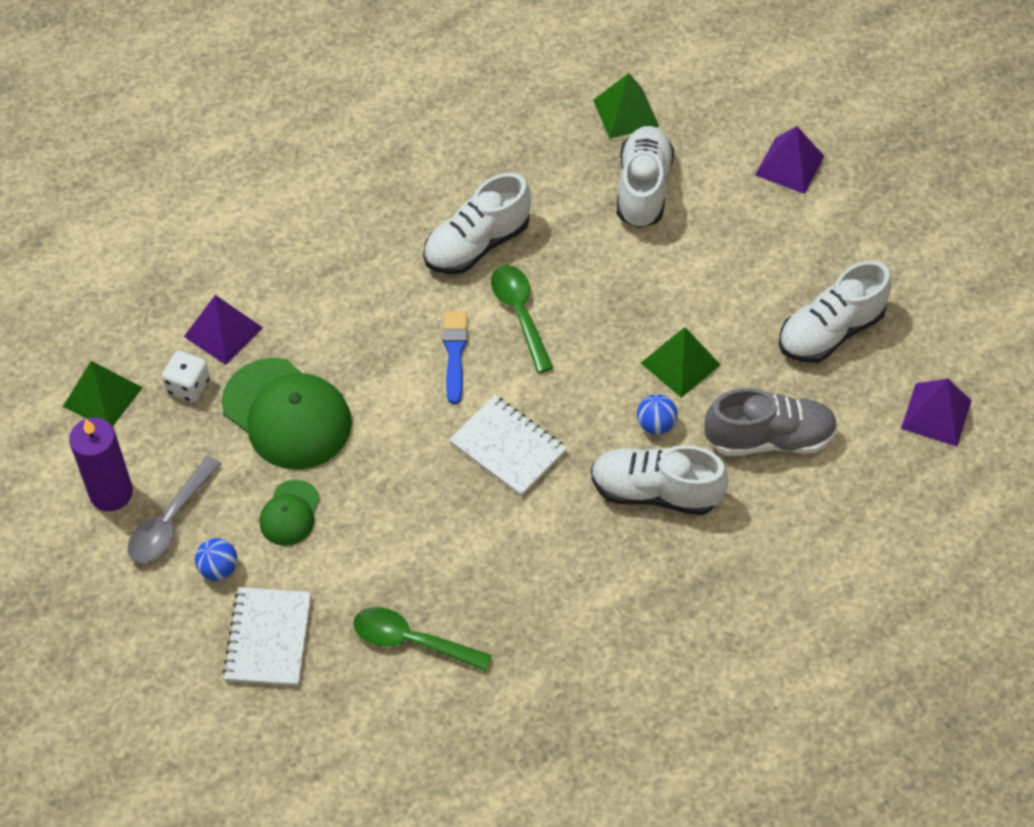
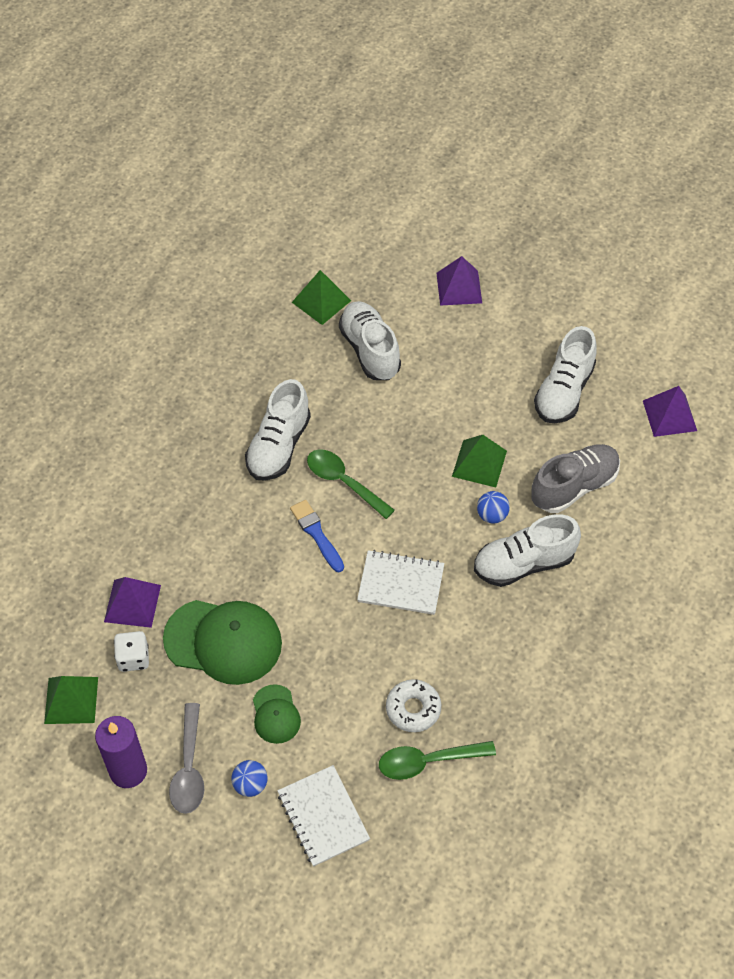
camera: 30 degrees left, 0 degrees up
none -> white donut [386,679,441,732]

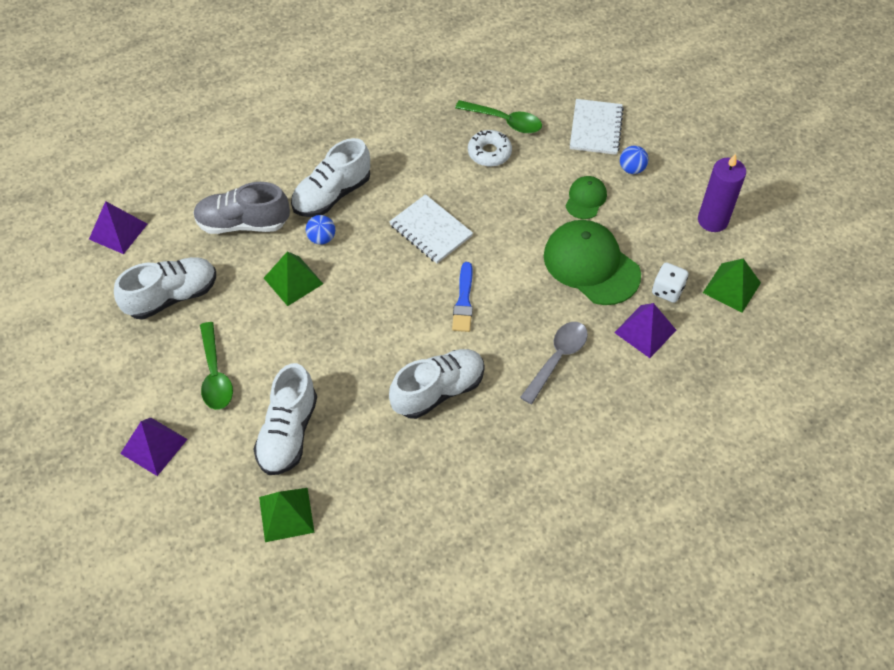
camera: 145 degrees left, 0 degrees up
grey spoon [169,703,204,814] -> grey spoon moved to [520,322,588,404]
green spoon [307,449,395,519] -> green spoon moved to [200,322,233,410]
white shoe [474,514,581,587] -> white shoe turned 120 degrees clockwise [291,138,370,217]

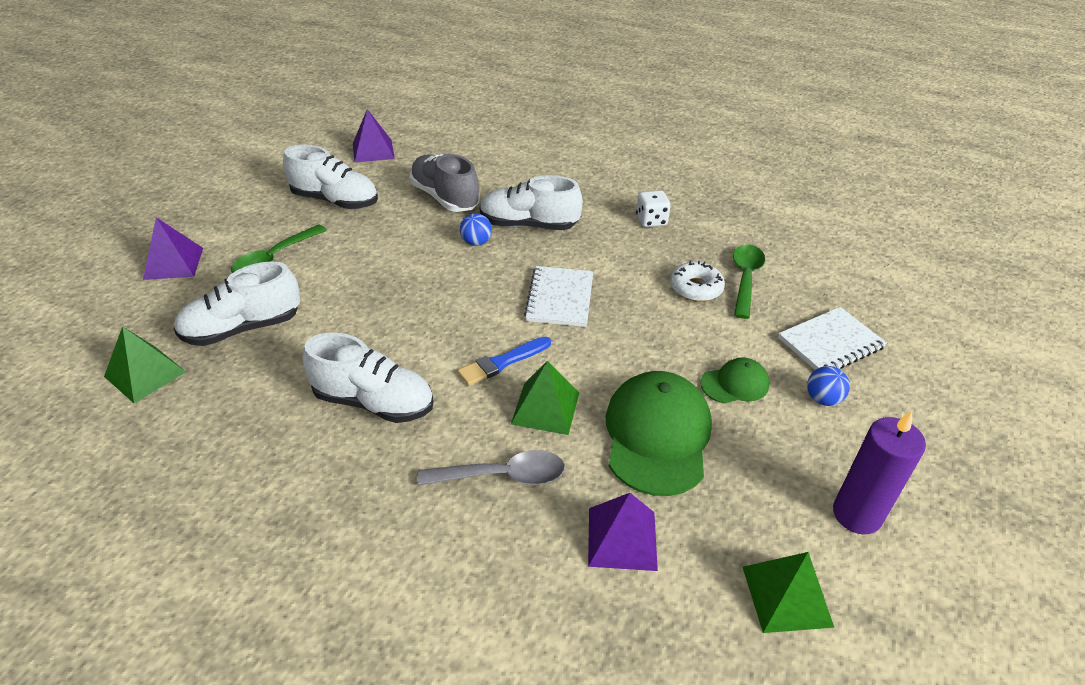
camera: 50 degrees right, 15 degrees down
green pyramid [264,252,323,306] -> green pyramid moved to [511,361,579,435]
green spoon [455,100,542,133] -> green spoon turned 150 degrees counterclockwise [733,244,765,319]
white dice [652,262,688,303] -> white dice moved to [636,190,671,227]

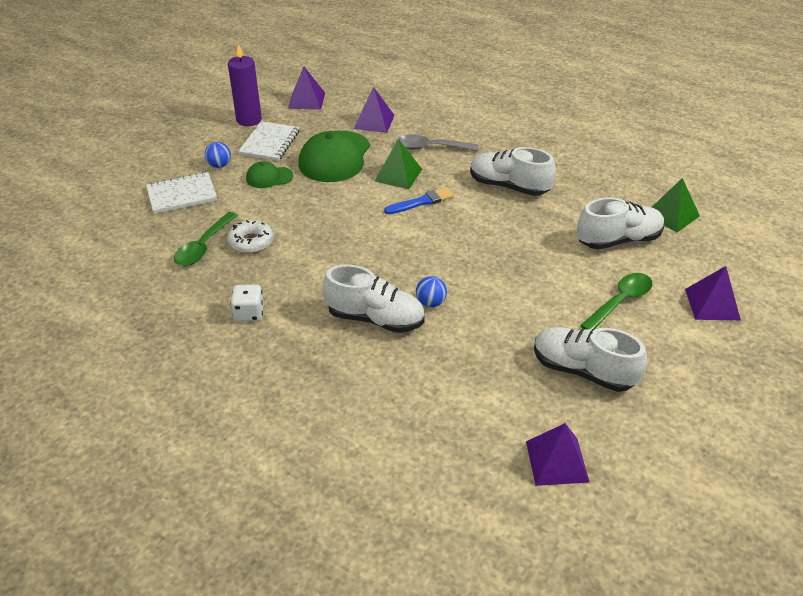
camera: 170 degrees left, 0 degrees up
grey shoe [410,154,480,212] -> none
white notebook [524,266,593,327] -> white notebook moved to [238,121,300,161]
green pyramid [743,552,834,633] -> purple pyramid [288,67,325,110]

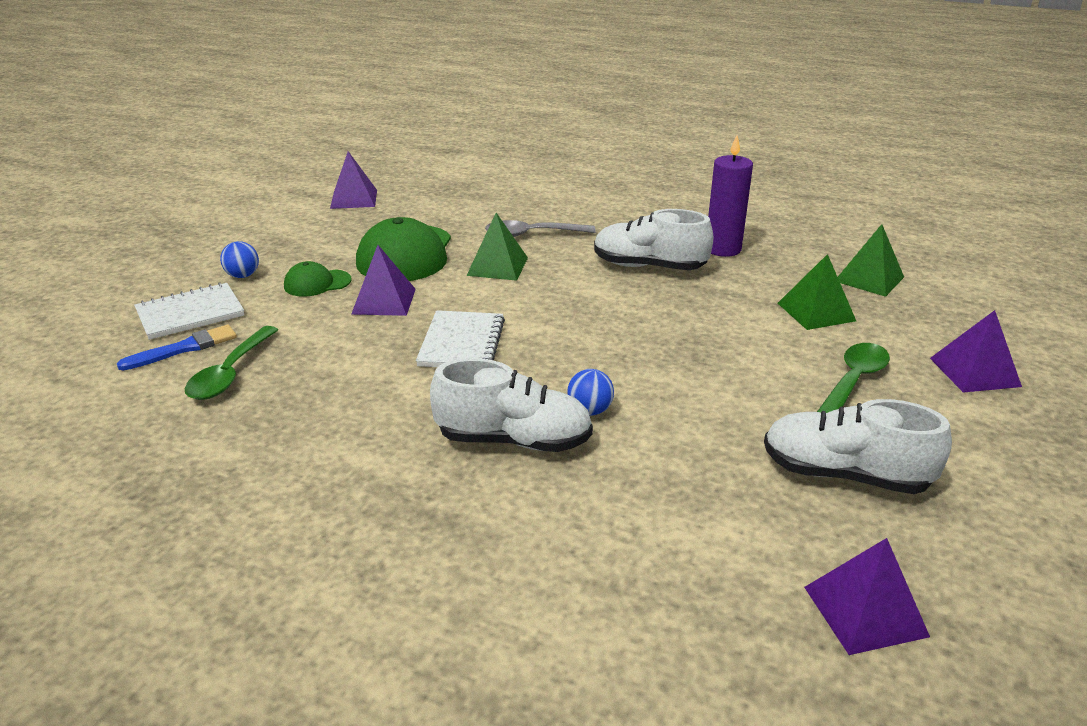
camera: 10 degrees left, 10 degrees down
white donut [227,220,273,254] -> none
purple candle [228,44,262,126] -> purple candle moved to [708,135,753,257]
white dice [230,284,264,322] -> none
white notebook [238,121,300,161] -> white notebook moved to [416,310,505,367]
purple pyramid [354,87,395,133] -> purple pyramid moved to [351,245,416,316]
blue brush [384,187,454,214] -> blue brush moved to [117,325,237,370]
white shoe [577,198,665,249] -> green pyramid [778,254,856,330]

